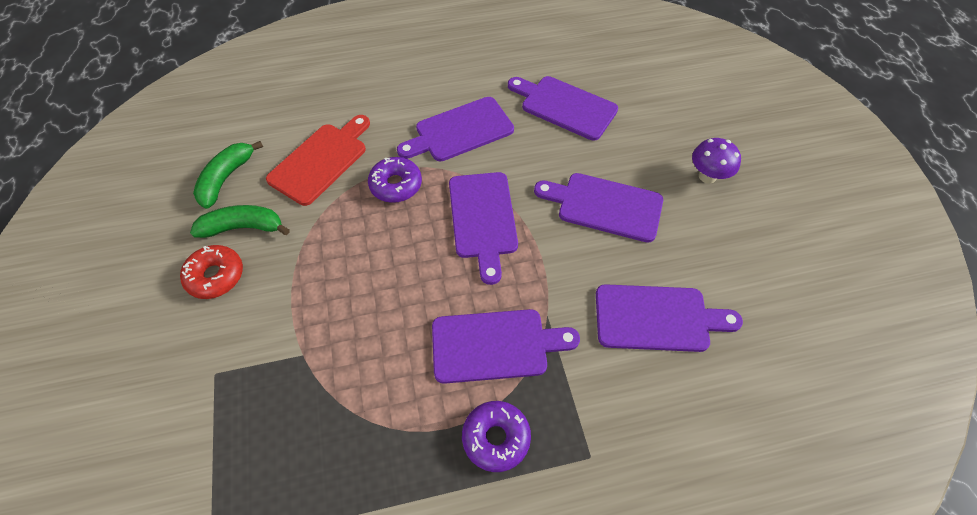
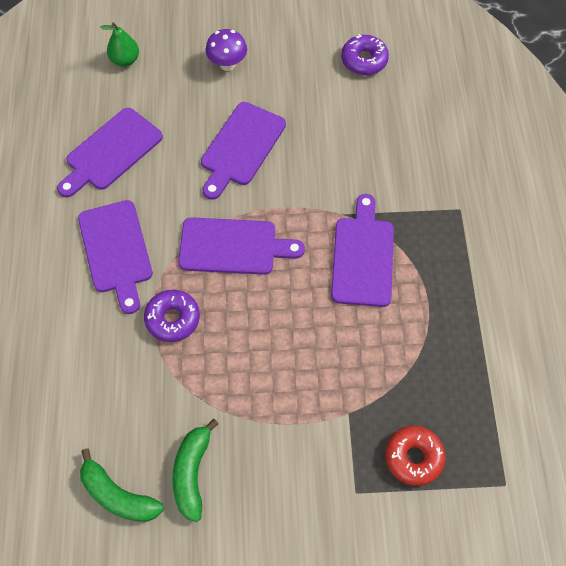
camera: 80 degrees left, 5 degrees up
red donut [180,245,243,299] -> red donut moved to [385,426,446,486]
red cutting board [266,115,370,206] -> none
purple donut [462,401,531,472] -> purple donut moved to [341,34,389,75]
purple cutting board [596,284,743,352] -> none
none -> green pear [100,22,139,67]

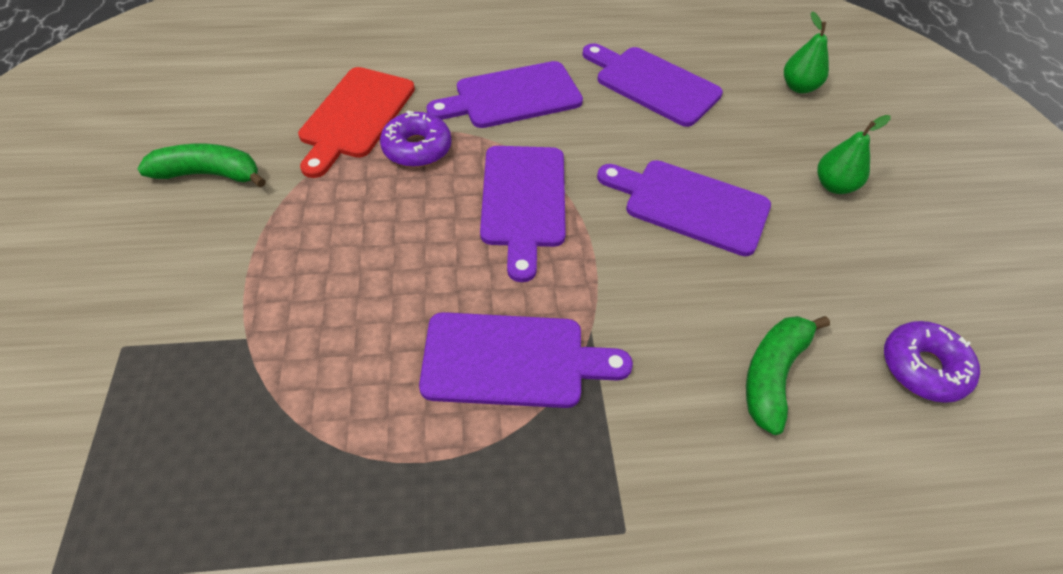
camera: 85 degrees right, 10 degrees down
green banana [80,448,164,522] -> green banana moved to [746,316,830,435]
purple mushroom [206,29,247,71] -> green pear [817,115,891,194]
red donut [385,426,446,486] -> none
none -> red cutting board [298,67,415,178]

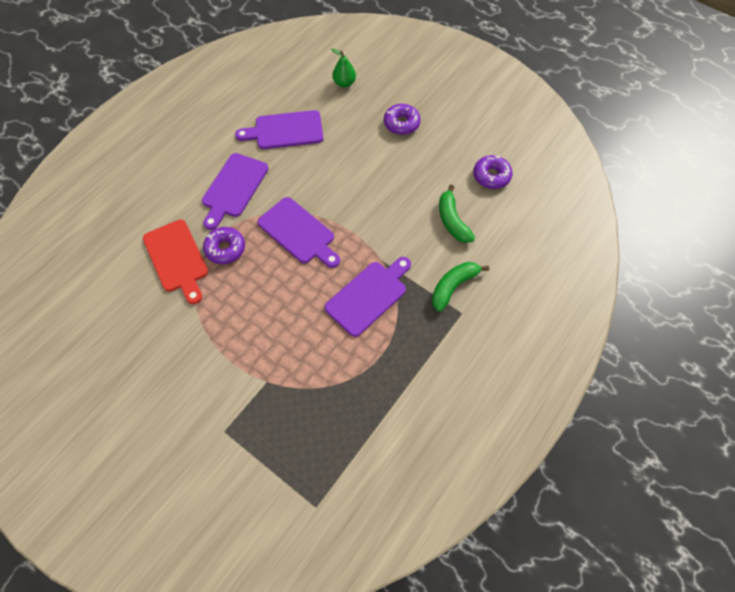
camera: 45 degrees left, 10 degrees up
green banana [137,144,266,187] -> green banana moved to [432,262,489,312]
purple cutting board [597,160,771,256] -> none
green pear [817,115,891,194] -> purple donut [384,104,421,135]

